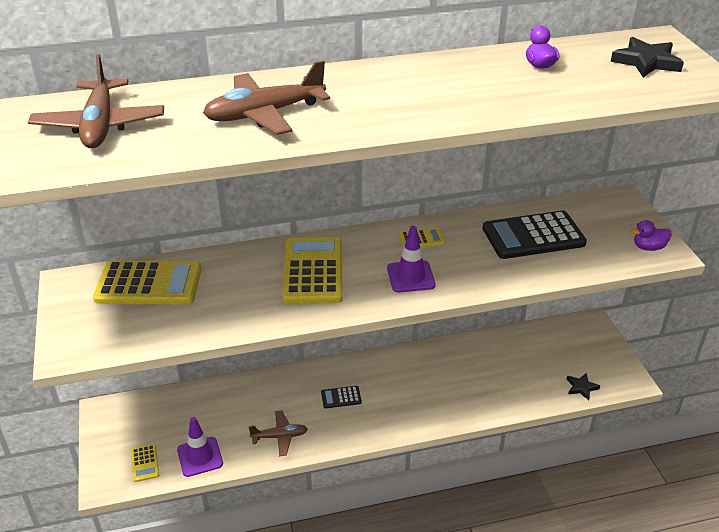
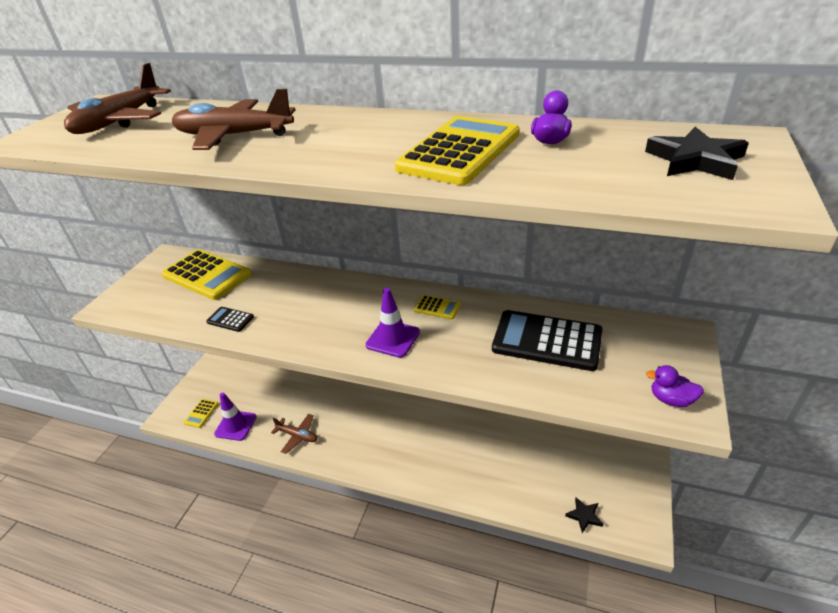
camera: 35 degrees right, 0 degrees up
yellow calculator [282,237,343,304] -> yellow calculator moved to [395,116,519,185]
black calculator [321,386,362,408] -> black calculator moved to [206,307,254,332]

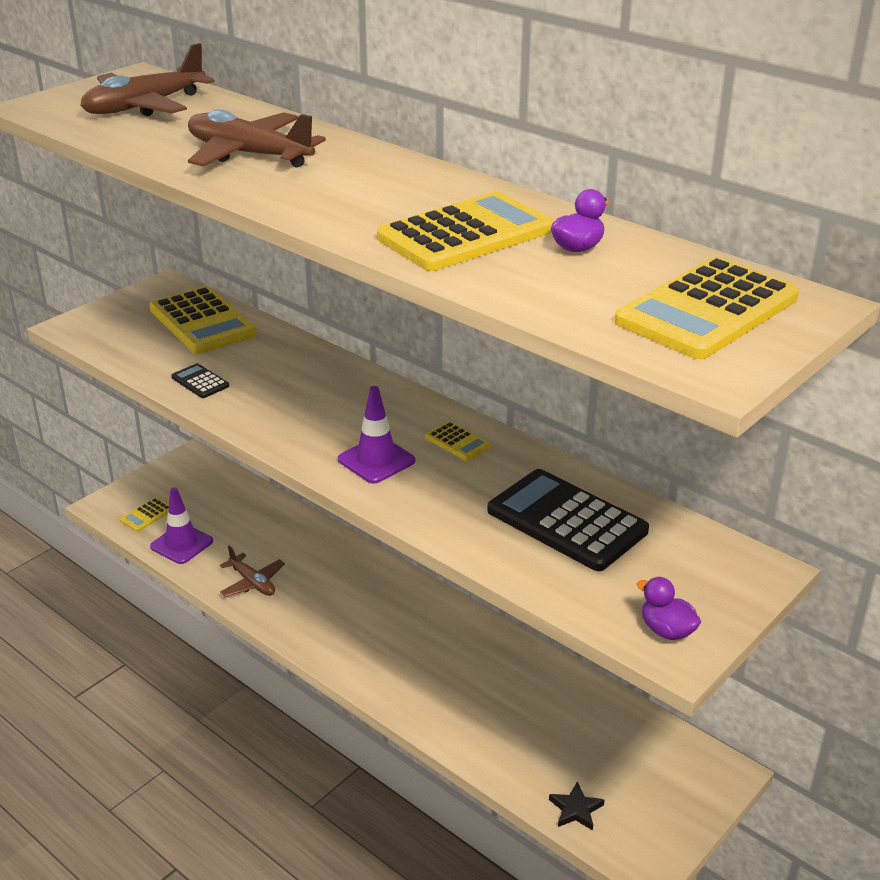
camera: 20 degrees right, 5 degrees down
black star [645,127,749,180] -> yellow calculator [615,257,799,359]

